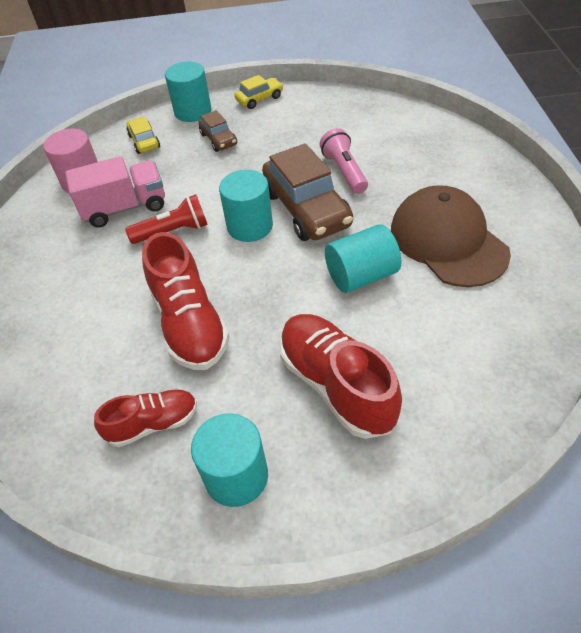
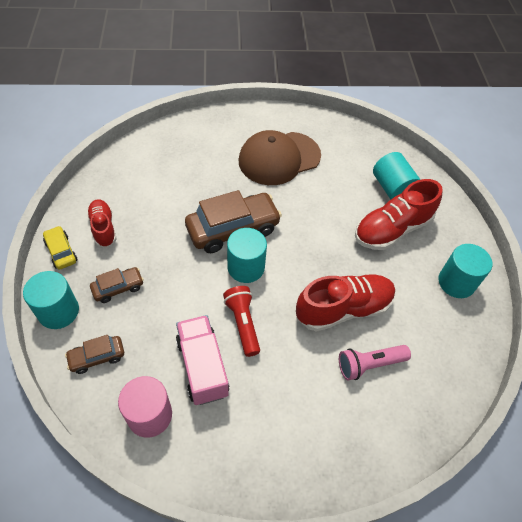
camera: 95 degrees left, 5 degrees up
red shoe [94,390,197,447] -> red shoe moved to [87,199,117,248]
yellow car [126,117,160,154] -> brown car [65,335,124,374]
pink flashlight [320,128,368,194] -> pink flashlight moved to [339,345,411,380]
turquoise cylinder [325,224,402,293] -> turquoise cylinder moved to [373,152,421,199]

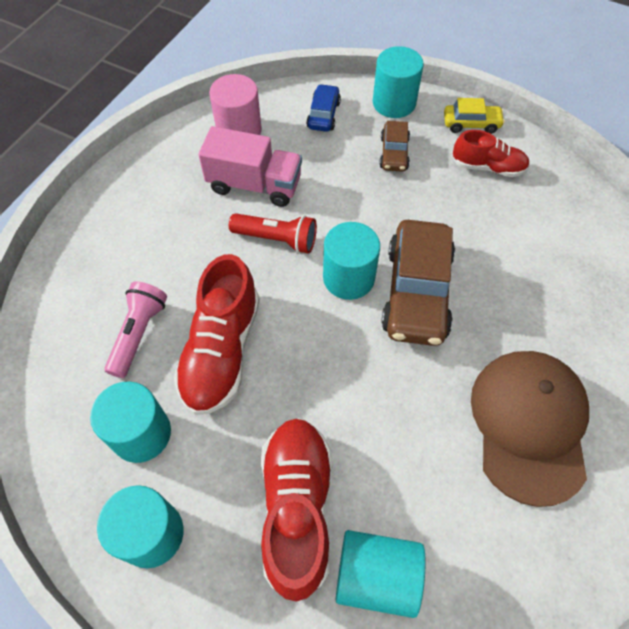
camera: 125 degrees right, 5 degrees up
brown car [65,335,124,374] -> blue car [306,84,341,132]
none -> turquoise cylinder [90,382,171,463]

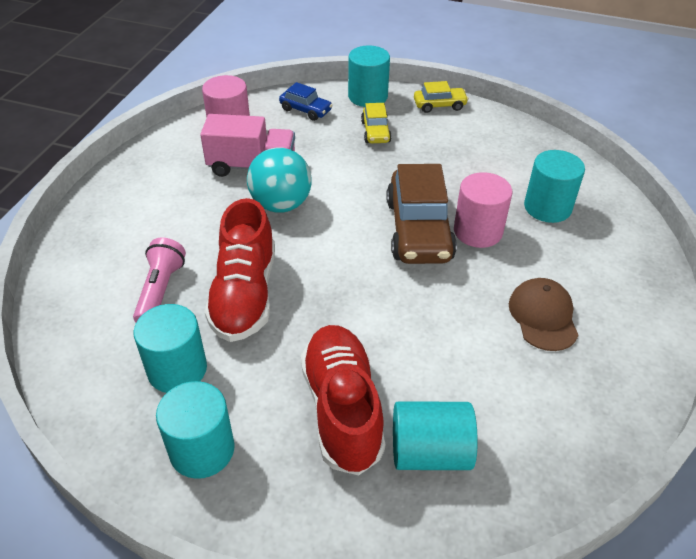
camera: 10 degrees left, 15 degrees down
red flashlight [229,213,317,254] -> turquoise ball [247,148,312,213]
blue car [306,84,341,132] -> blue car turned 120 degrees clockwise [279,82,333,121]
turquoise cylinder [323,222,380,300] -> turquoise cylinder moved to [524,150,585,223]
brown car [379,121,410,172] -> yellow car [361,103,392,143]
red shoe [452,130,530,177] -> none
brown cap [471,351,589,507] -> brown cap [509,278,579,351], size x0.59
none -> pink cylinder [454,172,512,248]

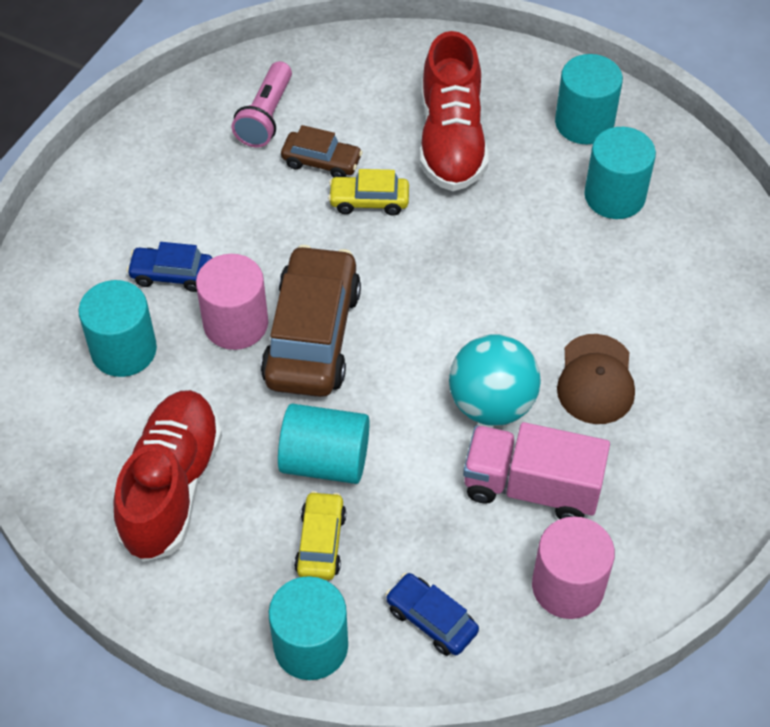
camera: 170 degrees left, 10 degrees up
pink flashlight [133,238,186,322] -> pink flashlight moved to [232,61,292,148]
red shoe [204,198,275,342] -> red shoe moved to [113,390,222,562]
turquoise cylinder [393,401,478,470] -> turquoise cylinder moved to [278,403,370,484]
yellow car [414,81,469,113] -> yellow car moved to [328,169,409,216]
brown cap [509,278,579,351] -> brown cap moved to [557,334,635,424]
none -> blue car [126,242,212,292]
none -> brown car [281,125,363,178]

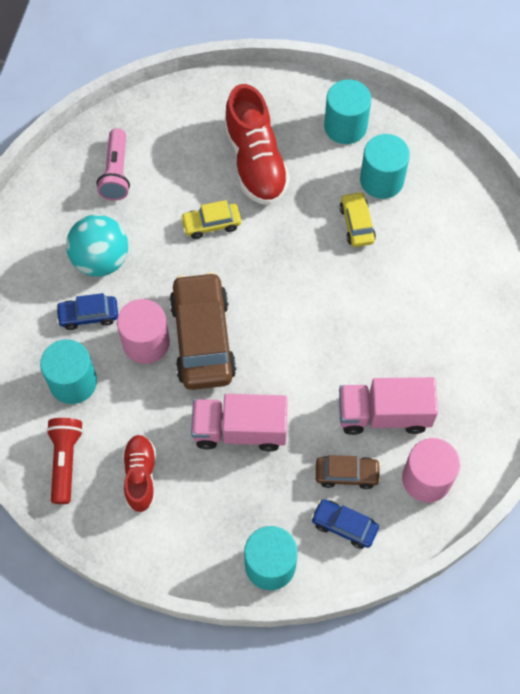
camera: 15 degrees left, 10 degrees up
red shoe [113,390,222,562] -> red shoe [123,435,156,513], size x0.60
turquoise cylinder [278,403,370,484] -> pink truck [191,394,288,451]
brown car [281,125,363,178] -> brown car moved to [316,455,381,489]
yellow car [294,491,346,580] -> yellow car moved to [340,192,376,247]
turquoise ball [449,334,540,426] -> turquoise ball moved to [66,215,128,277]
brown cap [557,334,635,424] -> none
none -> red flashlight [46,418,83,504]

